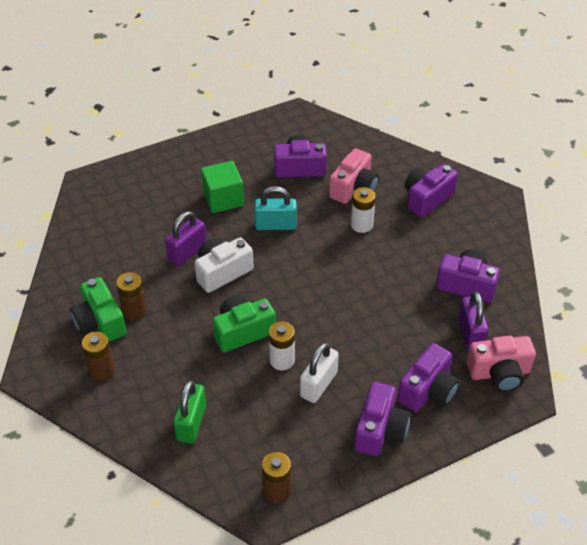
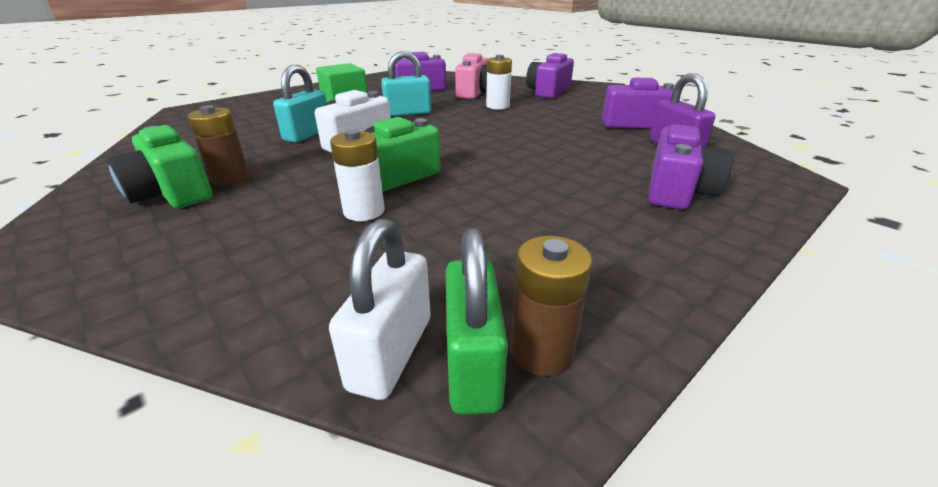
camera: 15 degrees left, 15 degrees down
brown battery [82,332,115,381] -> none
purple padlock [165,211,206,266] -> turquoise padlock [273,65,327,143]
green padlock [173,380,206,444] -> green padlock moved to [445,228,508,415]
white battery [269,322,295,370] -> white battery moved to [330,129,385,221]
white padlock [300,343,339,403] -> white padlock moved to [329,219,431,400]
purple camera [354,382,410,456] -> none
pink camera [467,336,536,392] -> none

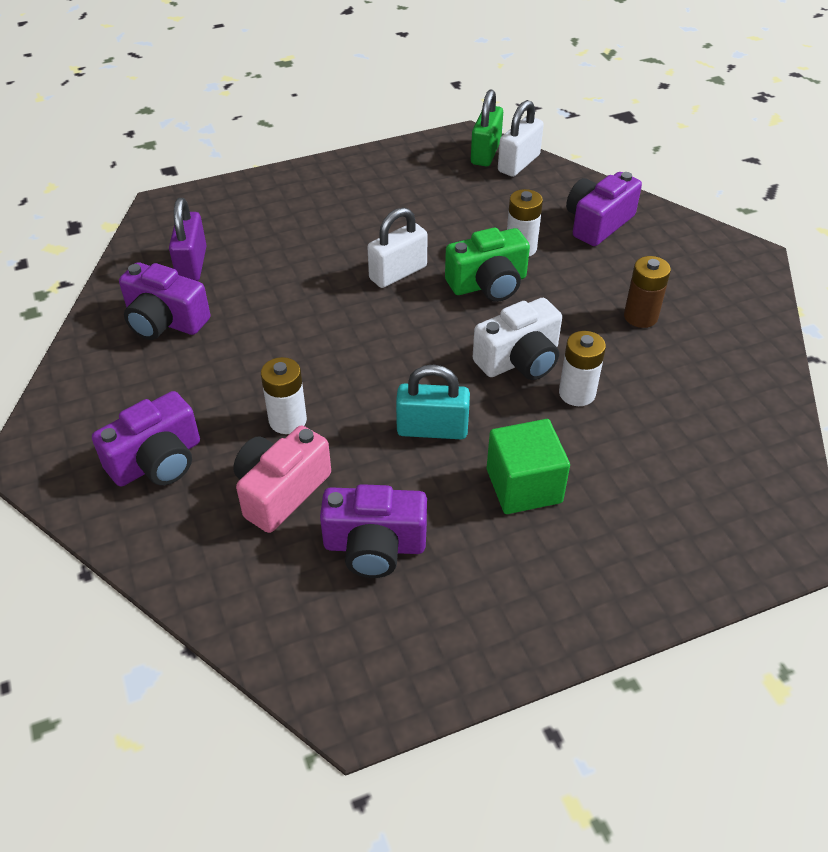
camera: 160 degrees left, 15 degrees up
green camera [107,125,213,208] -> none
turquoise padlock [273,65,327,143] -> white battery [559,331,606,406]
brown battery [510,236,593,376] -> none
purple camera [649,124,733,210] -> purple camera moved to [566,172,642,246]
none -> white padlock [368,207,428,288]

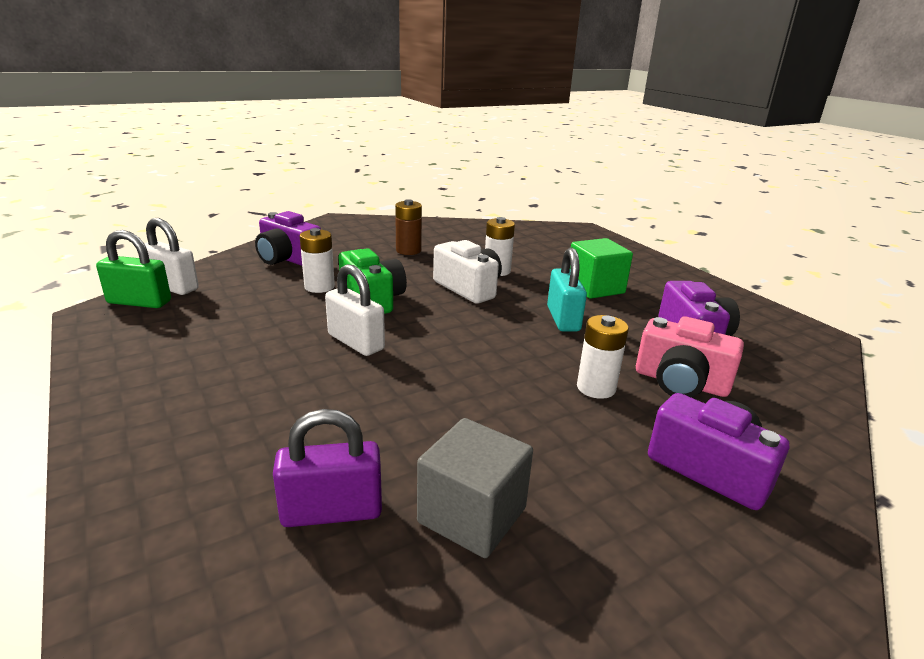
camera: 100 degrees left, 20 degrees down
purple camera [119,262,210,340] -> grey cube [417,418,533,558]

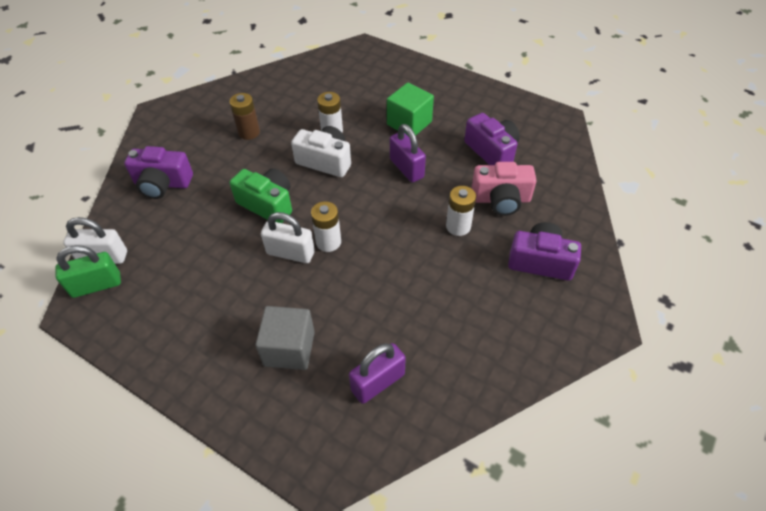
camera: 25 degrees left, 25 degrees up
white battery [300,228,335,293] -> white battery moved to [311,201,341,252]
grey cube [417,418,533,558] -> grey cube moved to [255,306,315,370]
turquoise padlock [547,248,587,332] -> purple padlock [390,124,426,183]

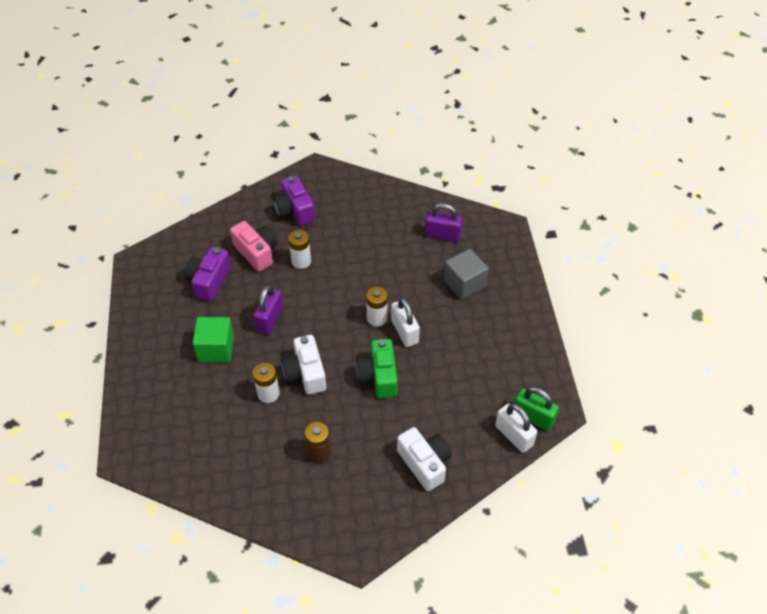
camera: 130 degrees left, 0 degrees up
purple camera [124,146,193,199] -> white camera [397,427,452,491]

